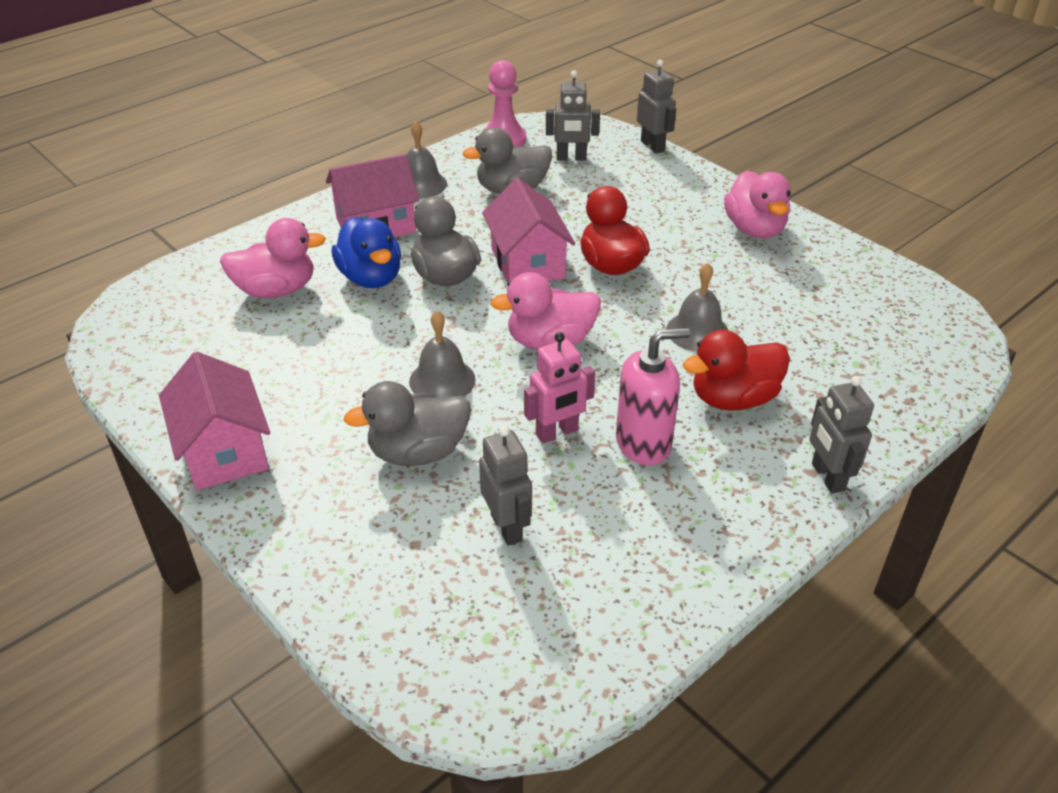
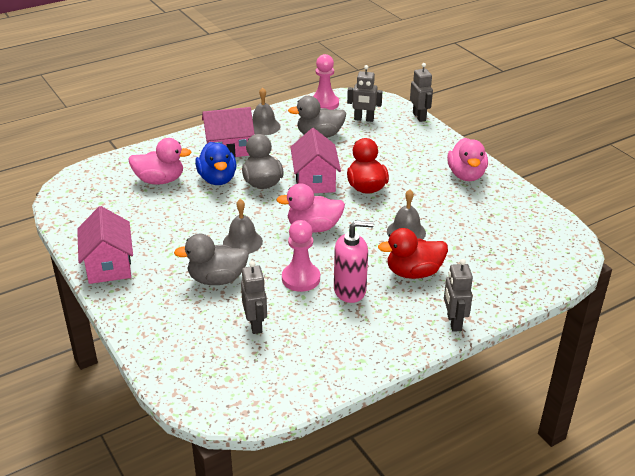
camera: 10 degrees right, 5 degrees down
pink robot [524,332,595,443] -> pink pawn [282,220,320,292]

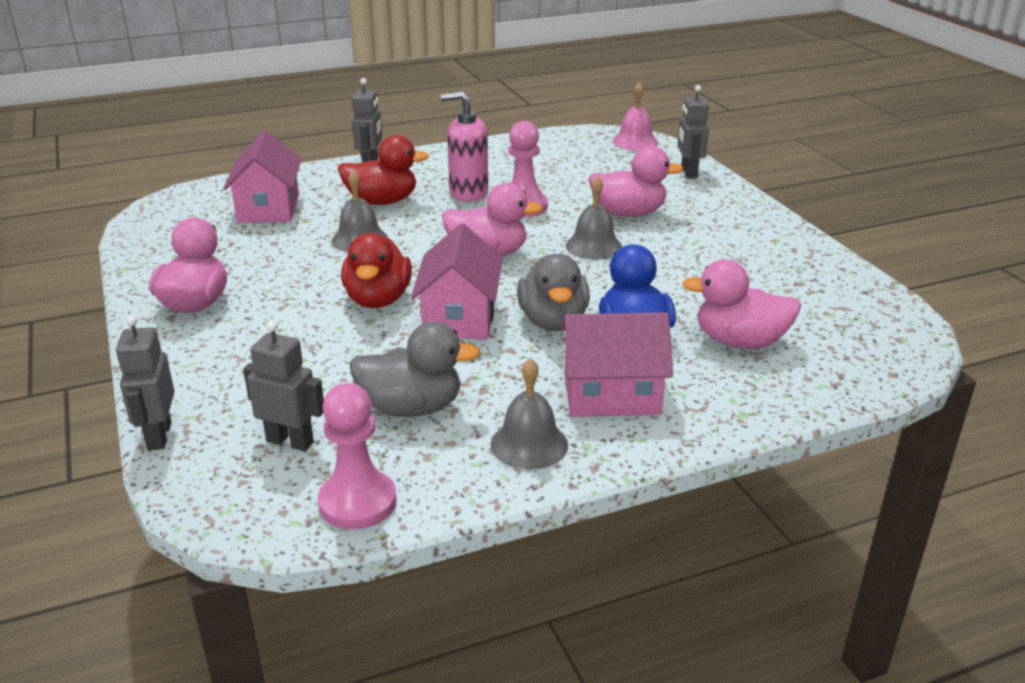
camera: 170 degrees left, 5 degrees down
pink house [77,206,133,284] -> pink house moved to [223,131,302,223]
grey duck [174,234,249,285] -> pink duck [588,146,684,217]
grey robot [241,261,267,334] -> grey robot moved to [677,85,709,179]
none -> pink bell [612,82,658,150]

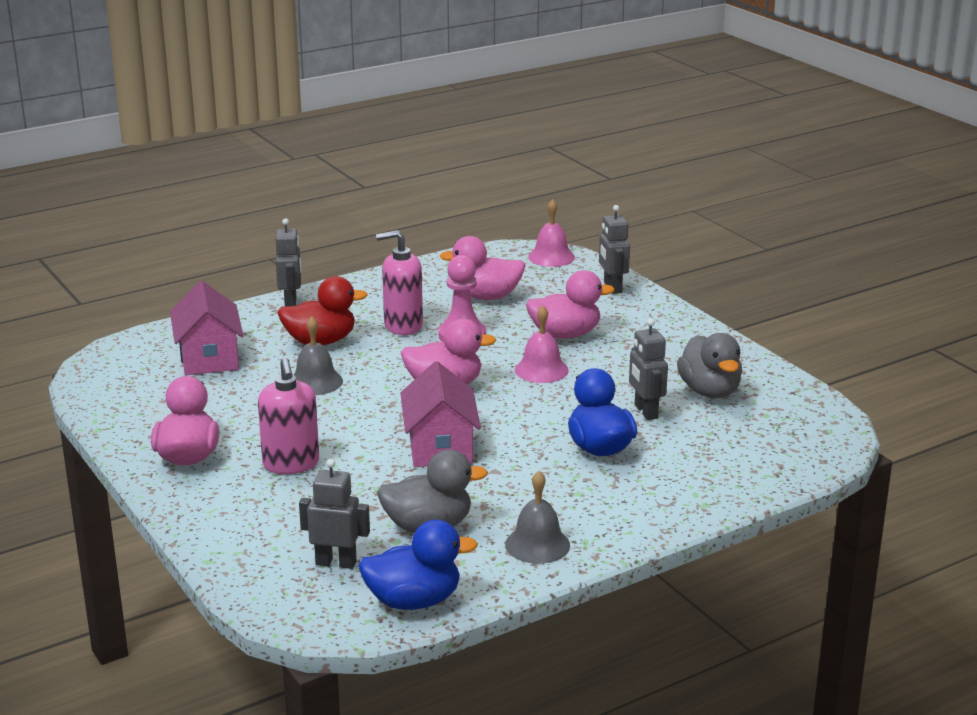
camera: 10 degrees left, 5 degrees down
grey robot [116,315,174,450] -> grey robot moved to [629,319,668,420]
pink pawn [318,383,397,529] -> blue duck [358,520,478,610]
red duck [341,233,412,308] -> none
grey duck [517,254,590,331] -> grey duck moved to [677,333,742,398]
pink house [560,312,673,417] -> none
grey bell [566,176,622,260] -> pink bell [515,305,569,383]
pink duck [682,260,801,349] -> pink duck moved to [440,236,525,300]
none -> pink soap dispenser [258,358,319,474]

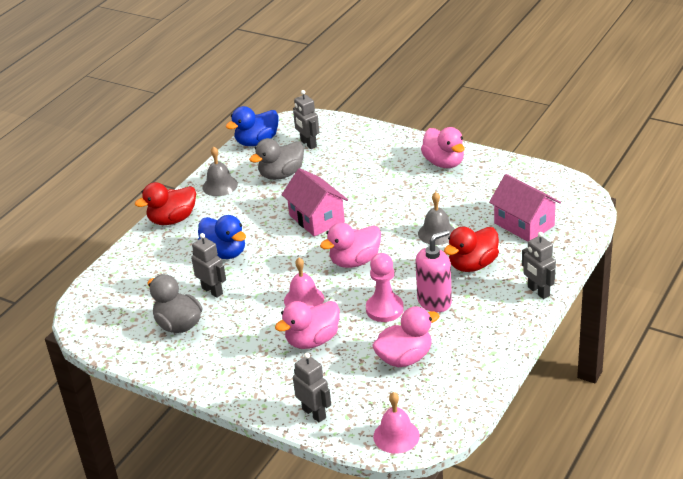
camera: 155 degrees right, 10 degrees up
pink soap dispenser [258,358,319,474] -> none
grey robot [299,459,370,569] -> grey robot turned 75 degrees clockwise [293,90,319,149]
none -> red duck [135,182,196,225]

